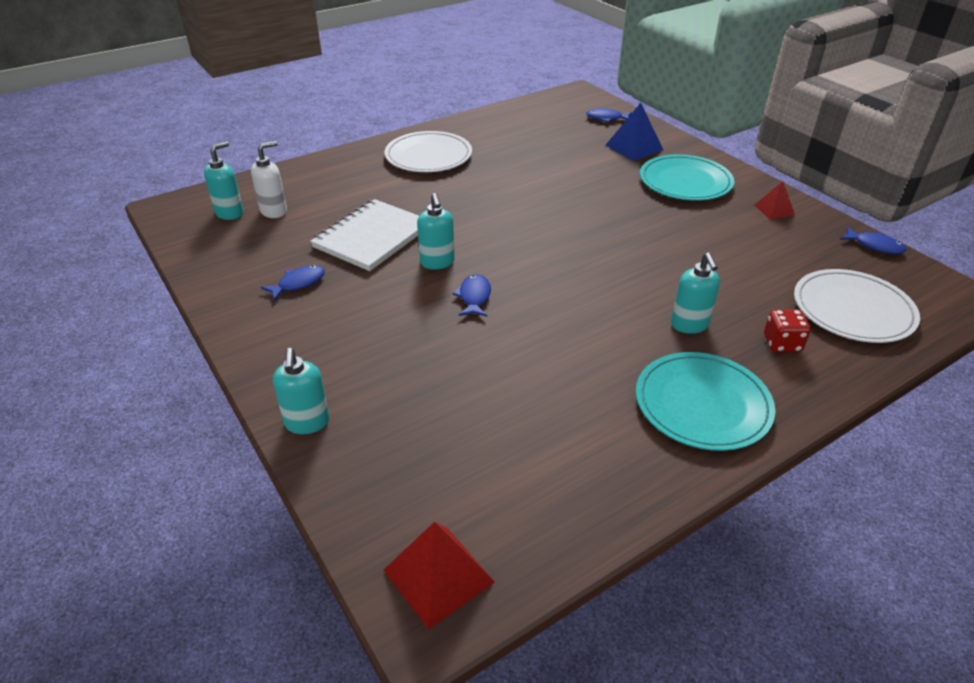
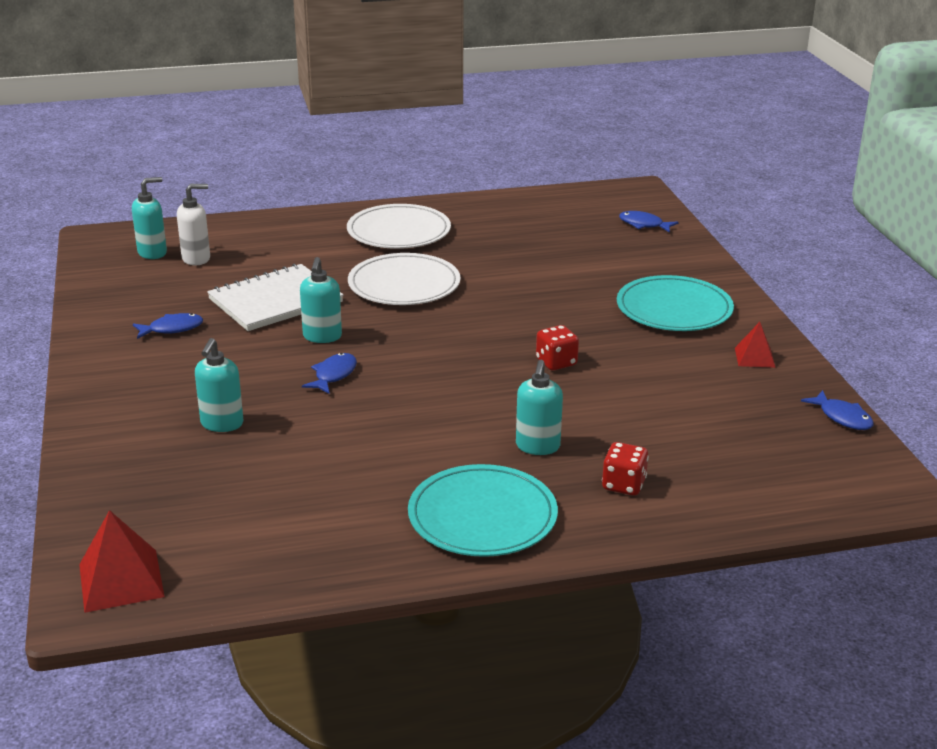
camera: 20 degrees right, 10 degrees down
turquoise soap dispenser [273,348,329,434] -> turquoise soap dispenser moved to [195,338,244,432]
blue pyramid [606,103,663,161] -> none
white plate [794,269,920,343] -> white plate moved to [348,253,460,305]
none -> red dice [536,325,579,371]

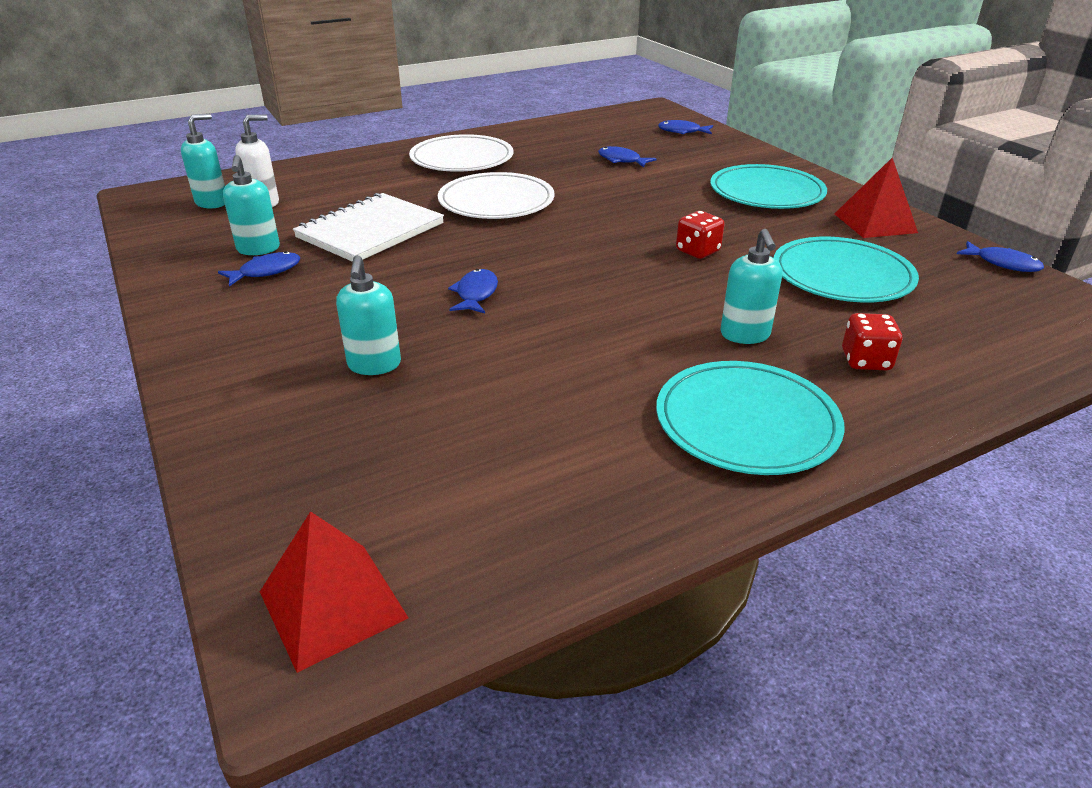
camera: 15 degrees left, 5 degrees up
turquoise soap dispenser [300,257,342,343] -> turquoise soap dispenser moved to [223,155,280,255]
red pyramid [735,322,776,368] -> red pyramid [835,158,918,238], size x1.63
none -> blue fish [598,146,657,168]
none -> turquoise plate [774,237,919,302]

